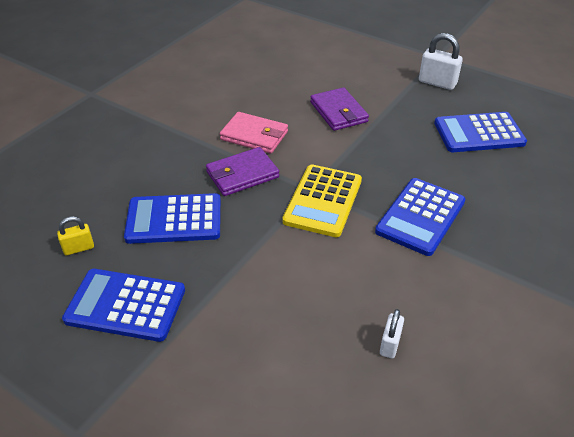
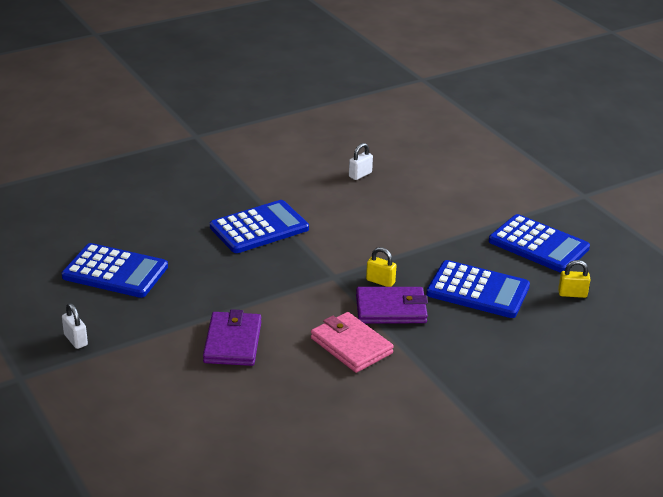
camera: 155 degrees left, 10 degrees down
yellow calculator [282,165,362,237] -> none
white padlock [419,33,463,90] -> white padlock [62,303,88,349], size x0.60
none -> yellow padlock [366,247,397,287]

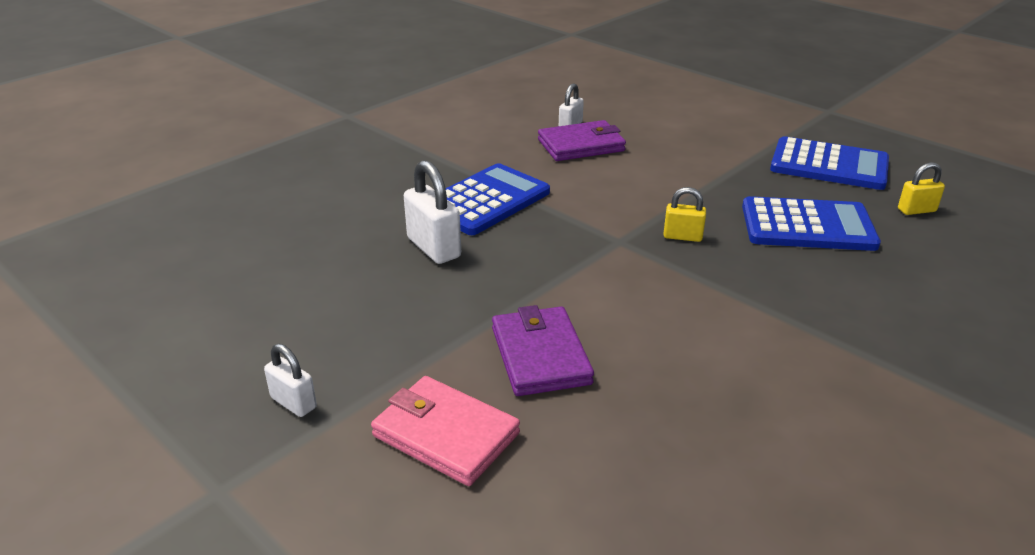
camera: 15 degrees left, 0 degrees up
blue calculator [62,243,168,298] -> none
pink wallet [311,312,394,373] -> pink wallet moved to [371,376,520,486]
purple wallet [356,287,428,324] -> purple wallet moved to [538,120,626,161]
none -> white padlock [404,160,461,264]

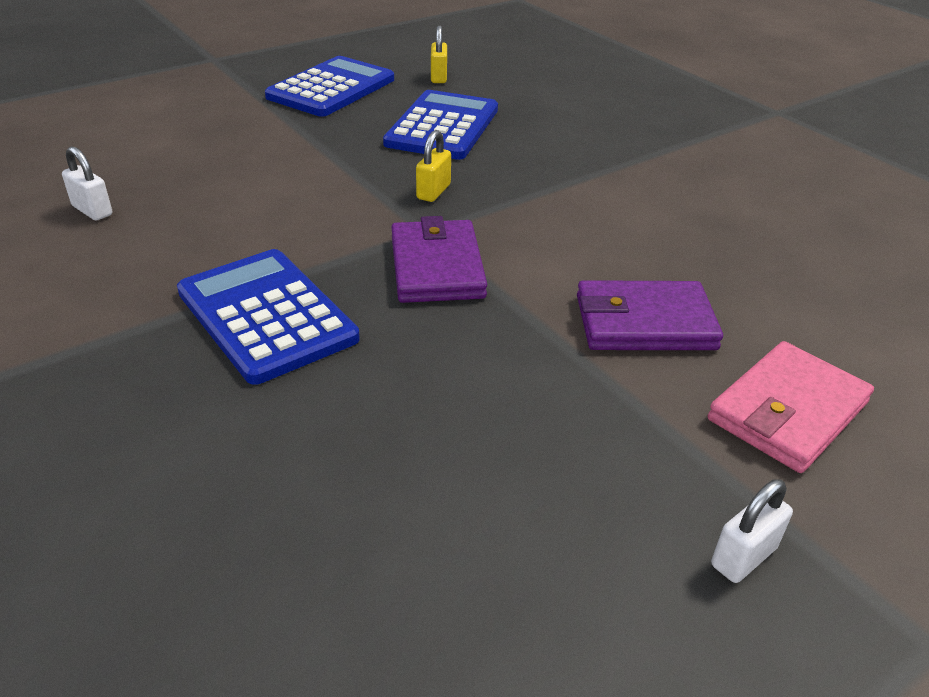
camera: 80 degrees left, 5 degrees up
white padlock [404,160,461,264] -> none
purple wallet [538,120,626,161] -> purple wallet moved to [391,216,487,303]

